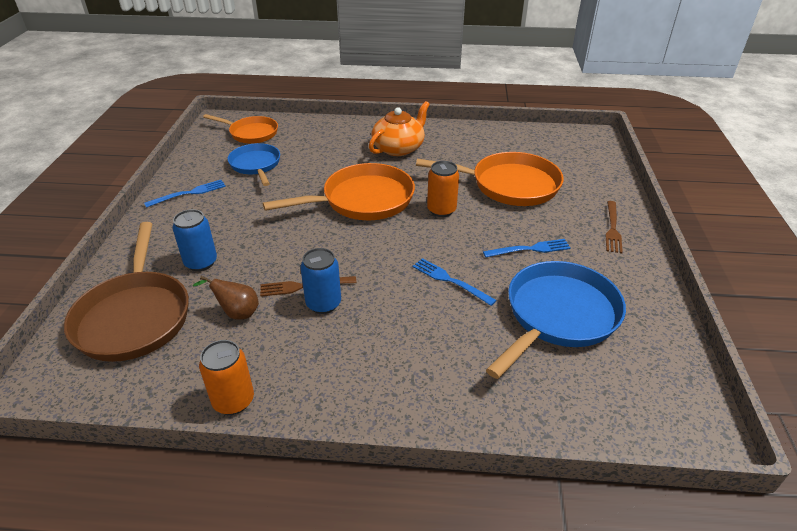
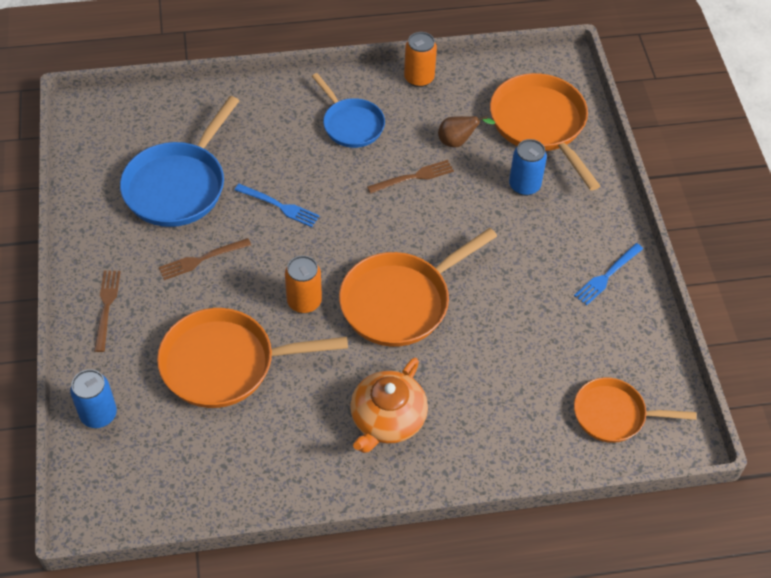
camera: 165 degrees right, 15 degrees up
brown pan [64,222,189,362] -> orange pan [490,73,600,191]
blue pan [227,143,280,186] -> blue pan moved to [312,73,385,148]
blue can [300,248,341,314] -> blue can moved to [70,369,117,428]
blue fork [483,239,571,258] -> brown fork [159,238,251,280]

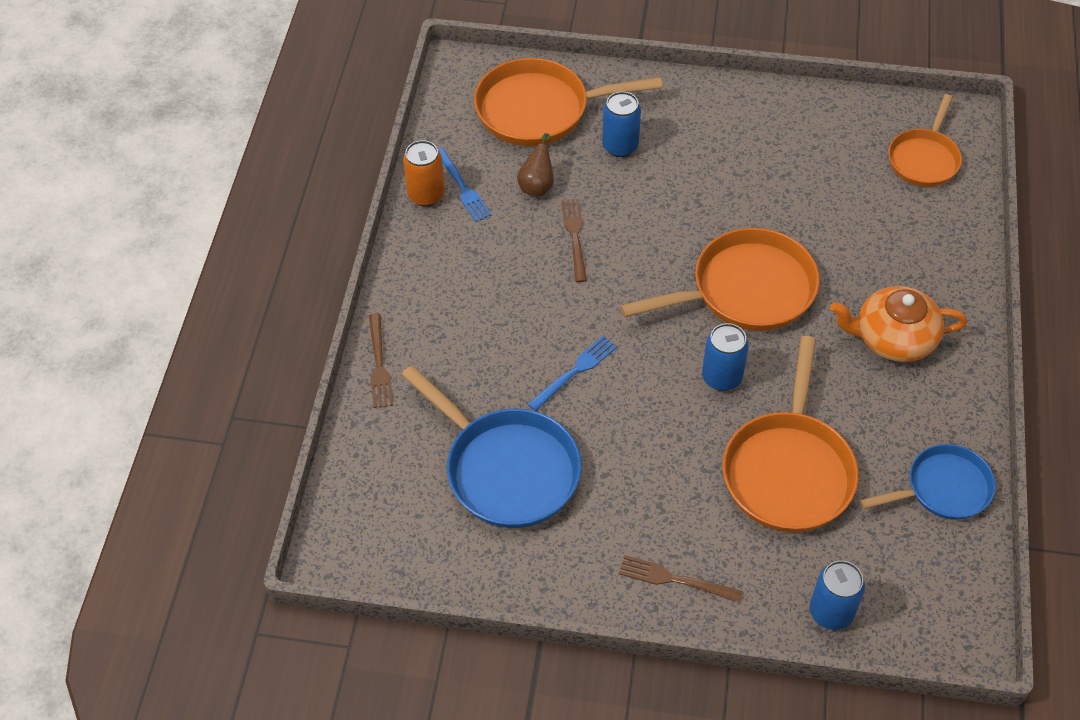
camera: 70 degrees left, 0 degrees up
brown fork [159,238,251,280] -> brown fork moved to [369,313,393,408]
orange can [285,256,322,313] -> blue can [702,323,749,391]
blue pan [312,73,385,148] -> blue pan moved to [860,444,996,520]
orange pan [339,228,497,347] -> orange pan turned 90 degrees counterclockwise [620,228,820,331]
orange teapot [350,357,428,453] -> orange teapot turned 135 degrees clockwise [830,286,967,362]
blue fork [574,243,643,305] -> blue fork moved to [437,147,492,222]

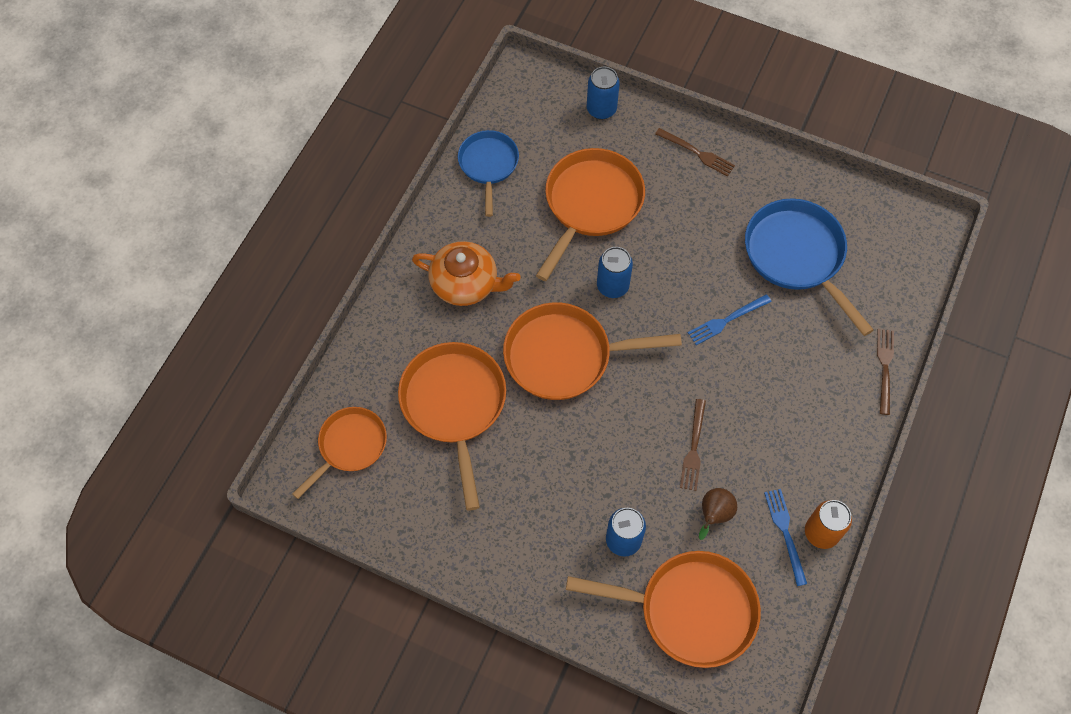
camera: 165 degrees left, 10 degrees up
blue pan [860,444,996,520] -> blue pan turned 90 degrees clockwise [458,130,519,217]
none -> orange pan [398,342,506,510]

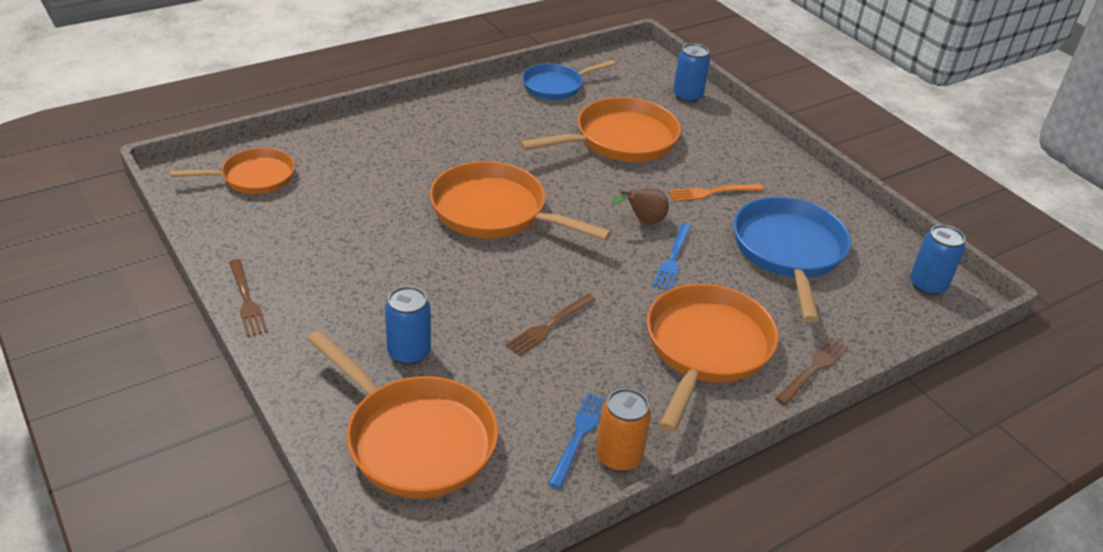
camera: 30 degrees right, 25 degrees down
orange pan [398,342,506,510] -> orange pan moved to [647,284,778,432]
orange teapot [412,241,521,306] -> none
blue pan [458,130,519,217] -> blue pan turned 150 degrees counterclockwise [522,60,615,100]
blue can [597,247,633,298] -> blue can moved to [910,225,965,296]
brown fork [655,128,735,177] -> brown fork moved to [229,259,268,337]
blue fork [688,294,771,345] -> blue fork turned 75 degrees counterclockwise [652,224,691,290]
brown pear [699,488,737,540] -> brown pear moved to [612,189,669,224]
none -> orange fork [668,184,763,201]

